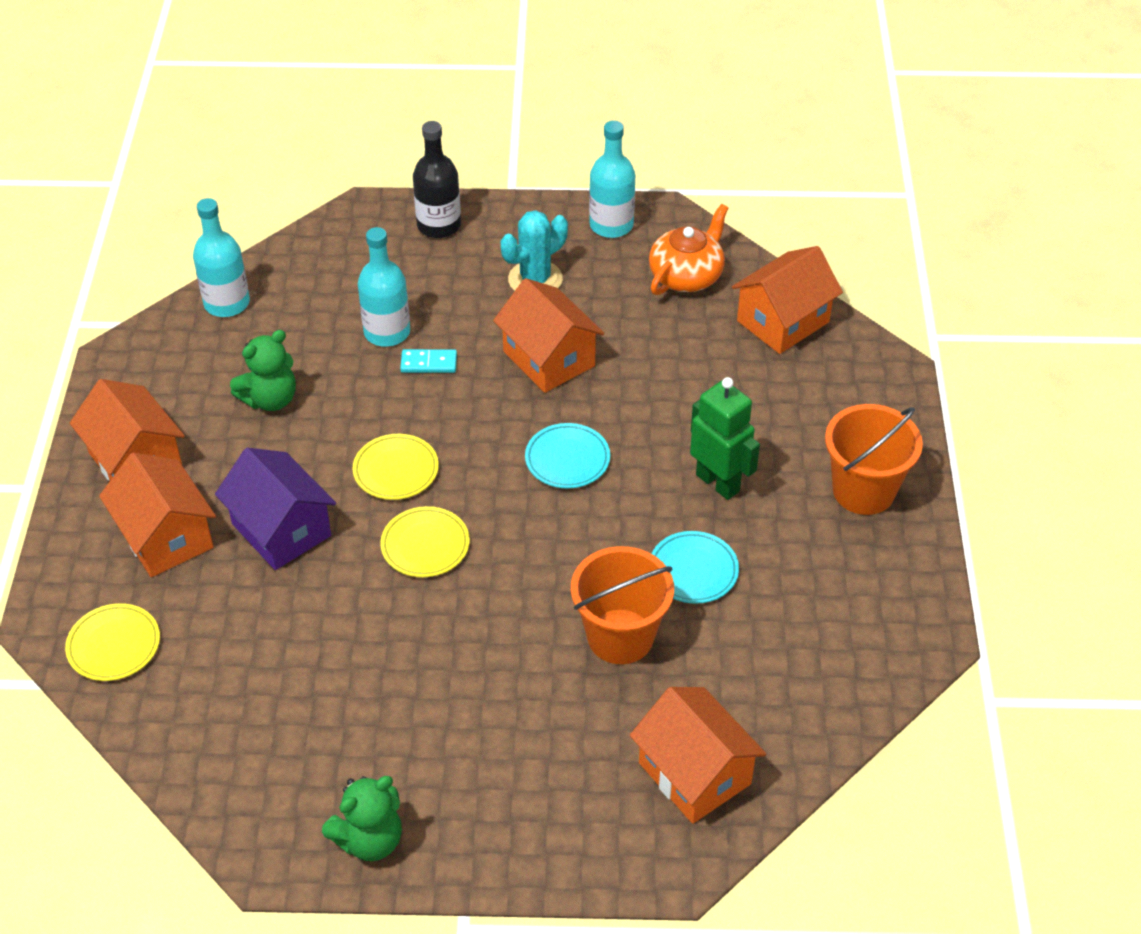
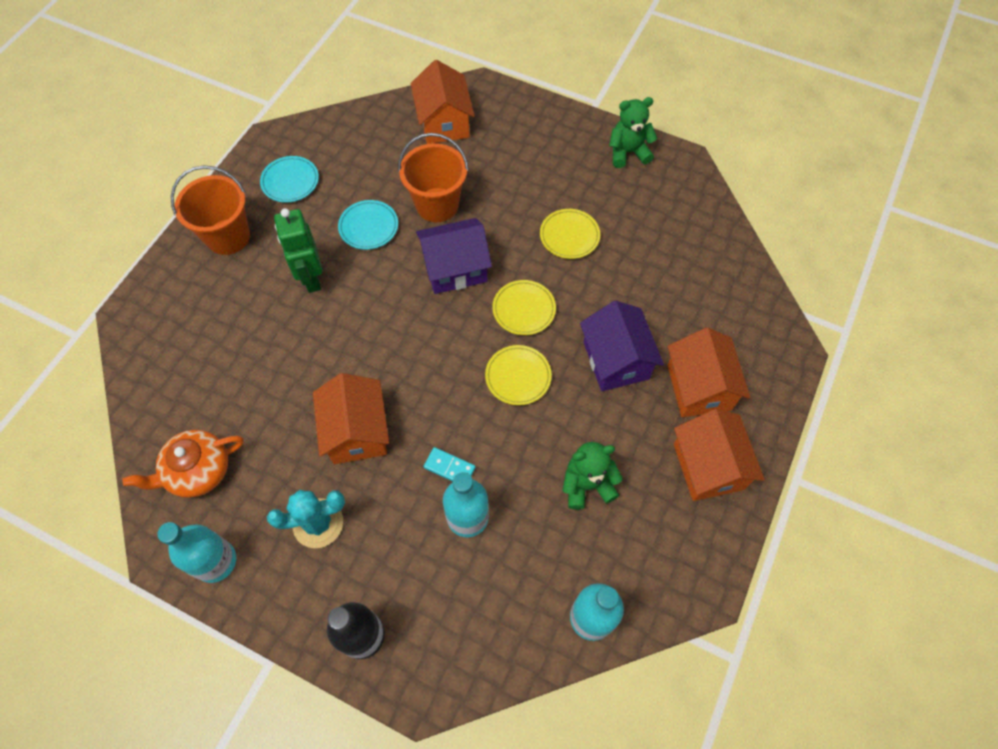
camera: 155 degrees left, 15 degrees up
yellow plate [65,603,160,681] -> yellow plate moved to [540,209,600,259]
turquoise plate [525,423,610,488] -> turquoise plate moved to [260,156,319,203]
orange house [732,246,843,354] -> none
none -> purple house [416,218,492,294]

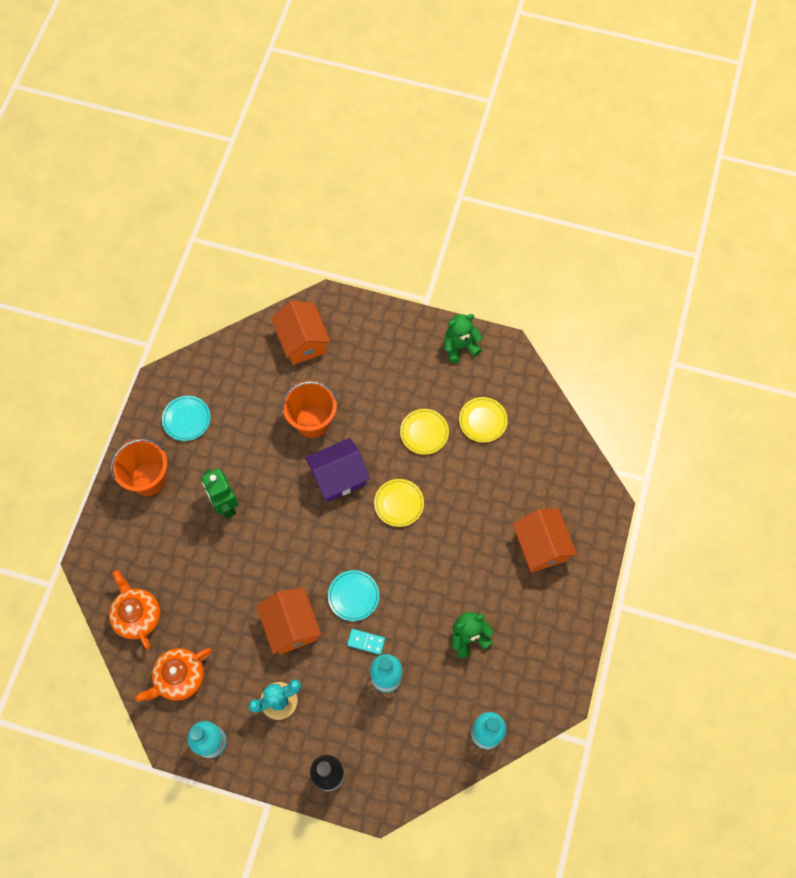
camera: 10 degrees left, 5 degrees up
turquoise plate [338,200,398,250] -> turquoise plate moved to [328,570,379,621]
yellow plate [485,345,552,405] -> yellow plate moved to [459,397,508,443]
purple house [580,300,664,391] -> none
orange house [674,409,765,501] -> none
none -> orange teapot [109,570,160,650]

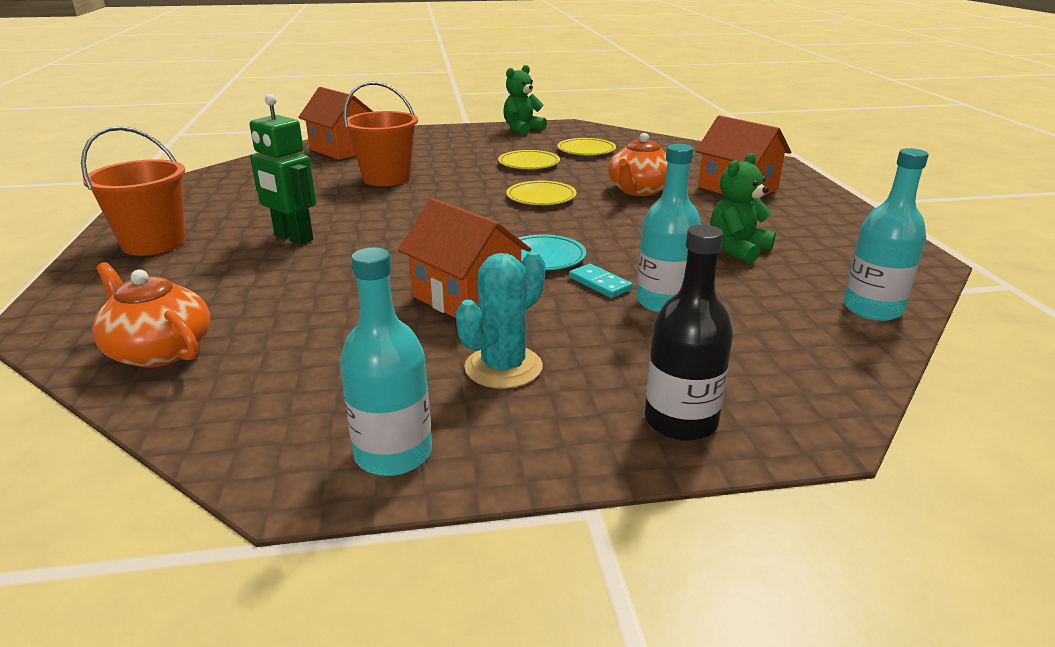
camera: 25 degrees left, 40 degrees down
orange teapot [135,648,211,702] -> orange teapot moved to [608,133,667,196]
turquoise plate [162,396,211,441] -> none
purple house [305,438,370,502] -> none
turquoise domino [347,629,385,655] -> turquoise domino turned 60 degrees clockwise [569,264,633,298]

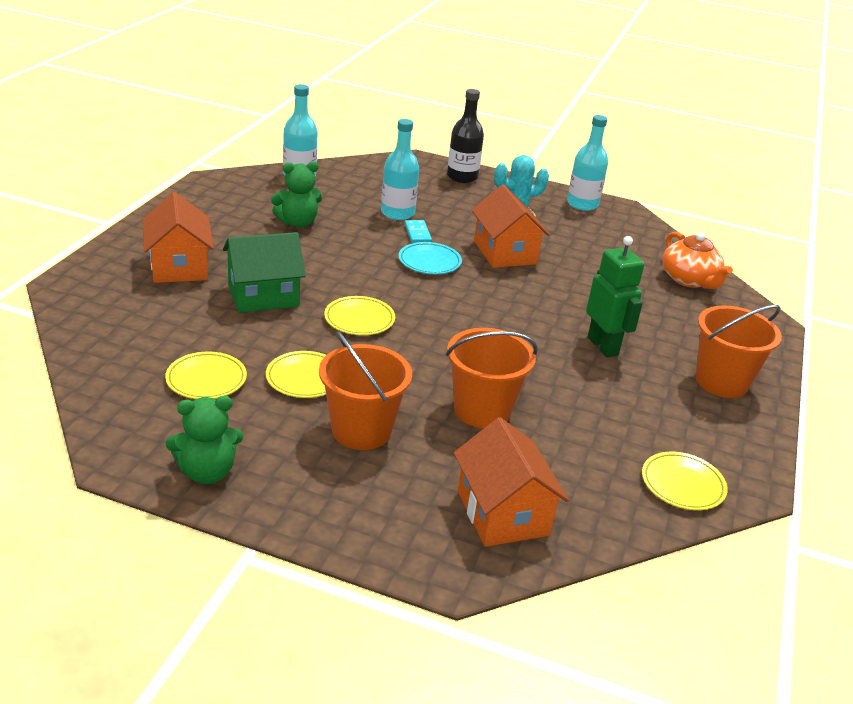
camera: 155 degrees left, 5 degrees up
orange teapot [608,133,667,196] -> green house [223,232,306,313]
none -> orange bucket [319,331,412,450]
none -> yellow plate [642,452,728,510]

